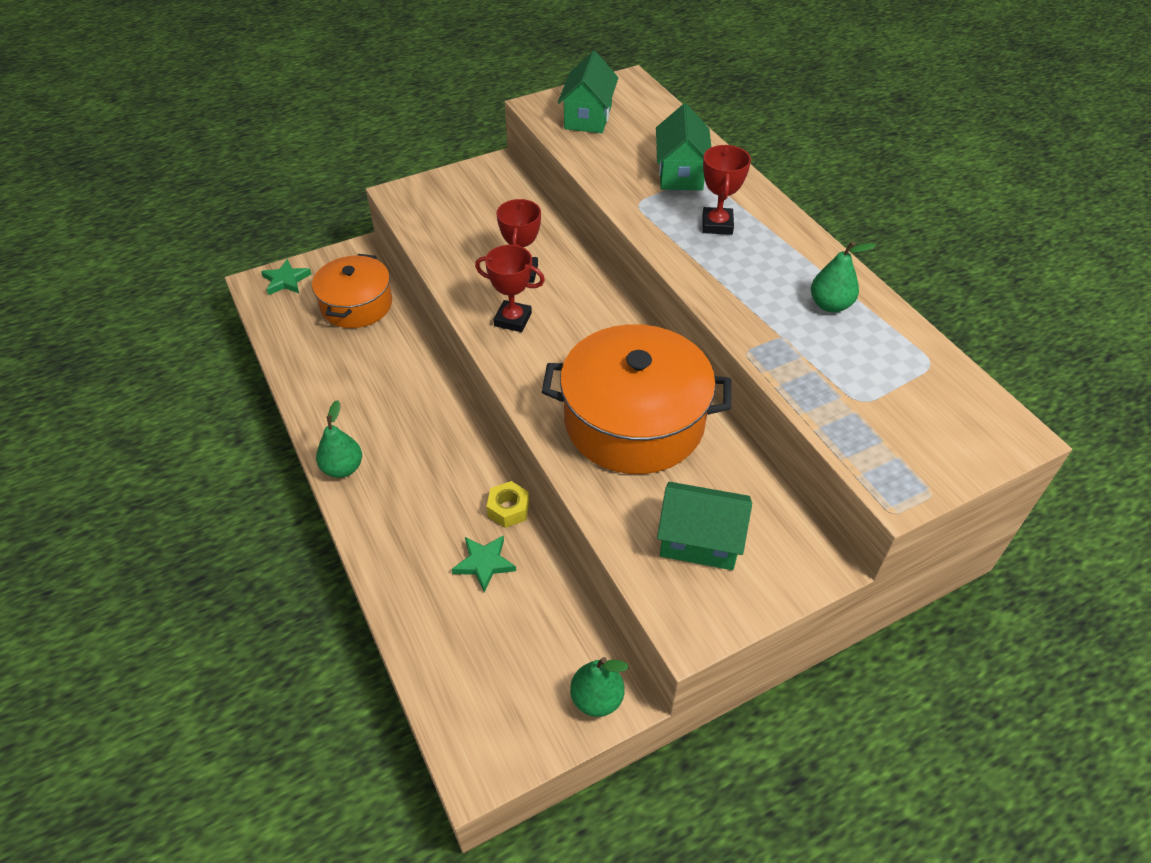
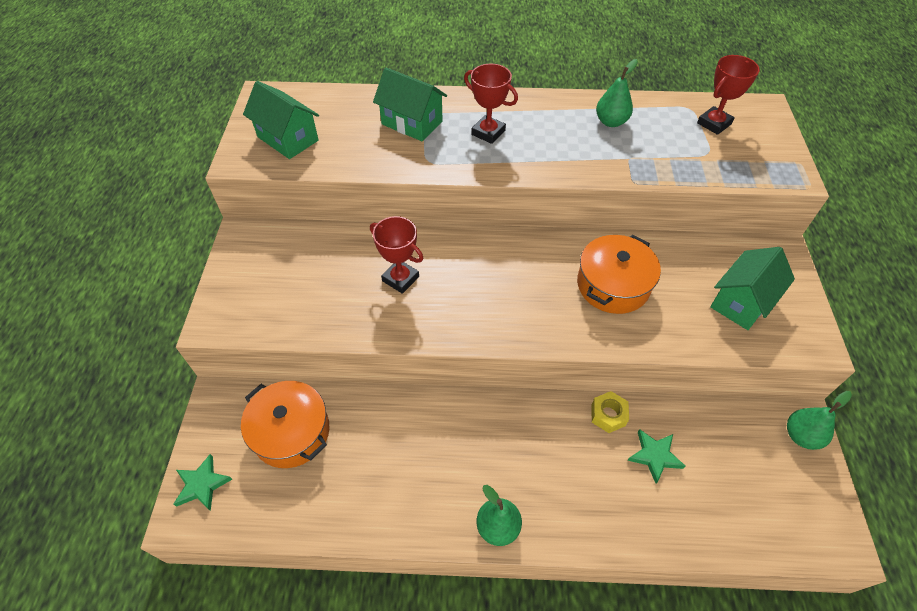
camera: 60 degrees left, 5 degrees up
red trophy [475,245,545,332] -> red trophy moved to [697,55,759,135]
orange pot [542,324,731,474] -> orange pot [577,235,661,314], size x0.63

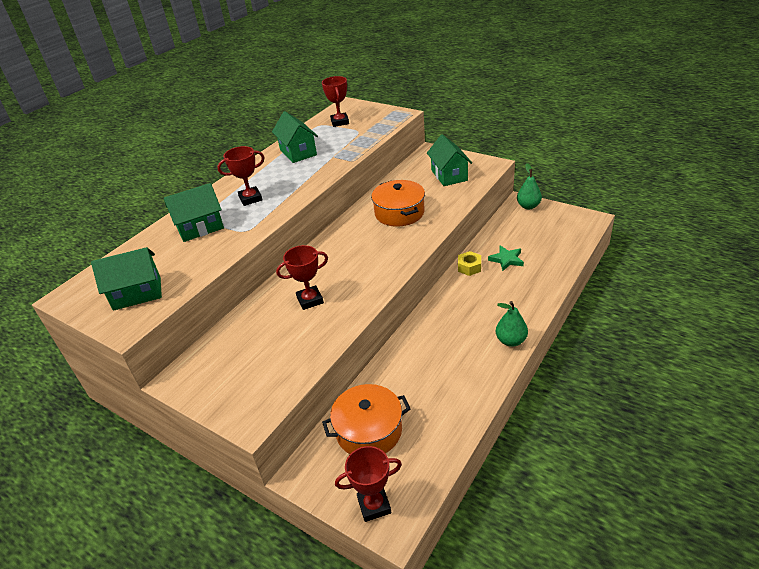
camera: 55 degrees left, 15 degrees down
green star [174,454,232,511] -> red trophy [335,446,402,522]
green pear [596,59,638,127] -> green house [272,111,318,163]

